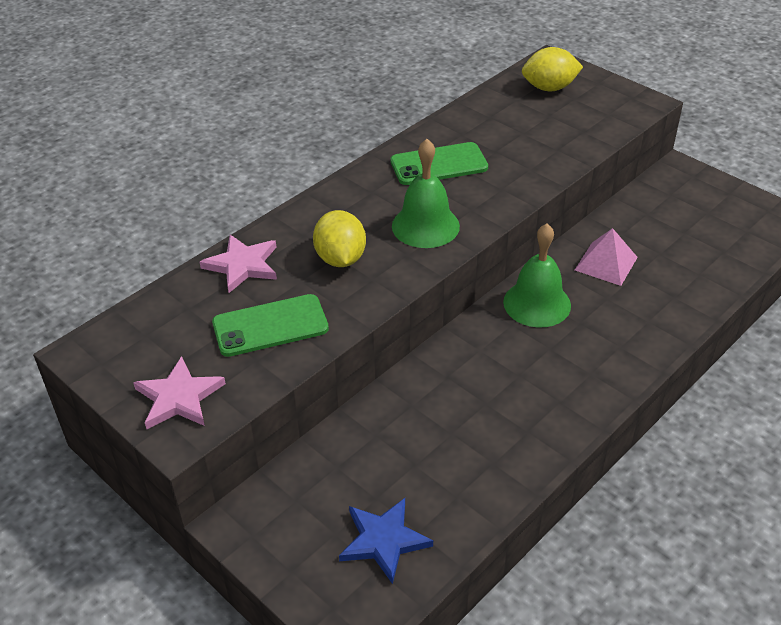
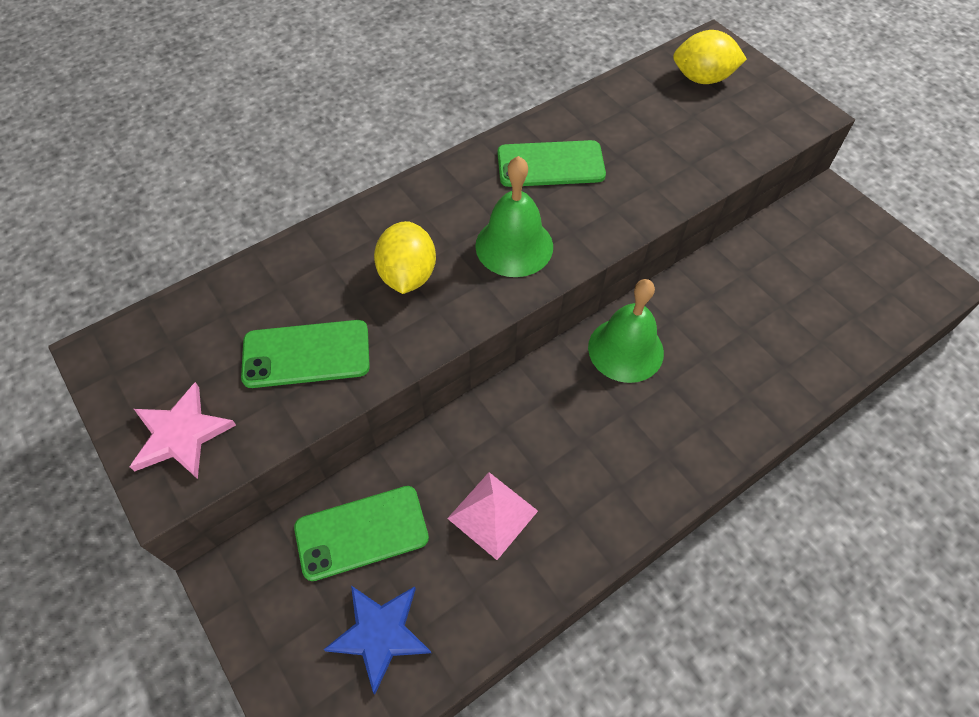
camera: 10 degrees right, 15 degrees up
pink star [200,235,277,293] -> none
pink pyramid [575,228,638,286] -> pink pyramid moved to [447,472,538,560]
none -> green phone [294,486,429,581]

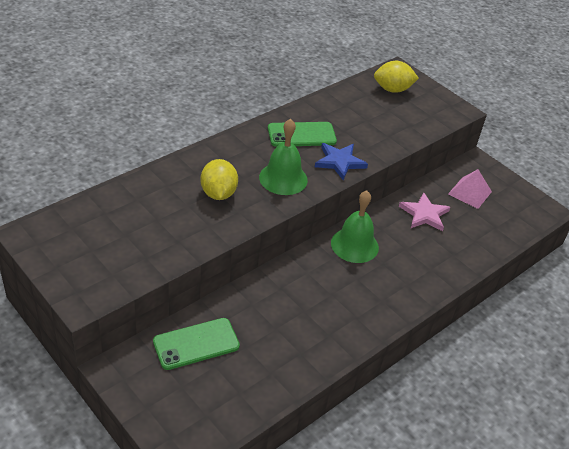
camera: 10 degrees left, 15 degrees down
pink star [130,382,236,479] -> pink star moved to [399,192,450,231]
green phone [241,320,370,388] -> none
blue star [323,586,431,694] -> blue star moved to [315,143,368,180]
pink pyramid [447,472,538,560] -> pink pyramid moved to [448,169,492,209]

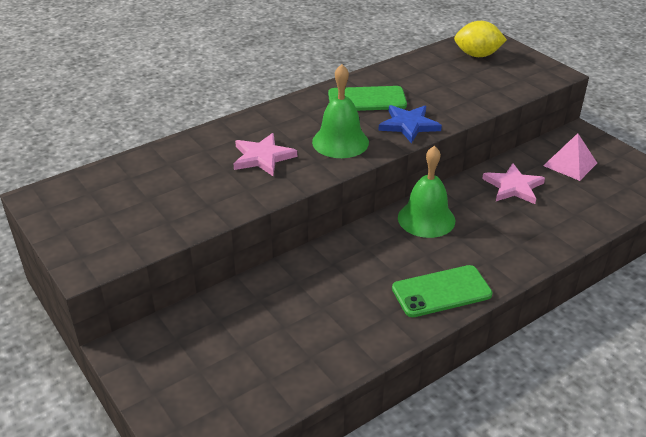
camera: 10 degrees right, 5 degrees down
green phone [153,318,240,370] -> green phone moved to [392,265,493,317]
yellow lemon [200,159,238,200] -> pink star [234,133,297,176]

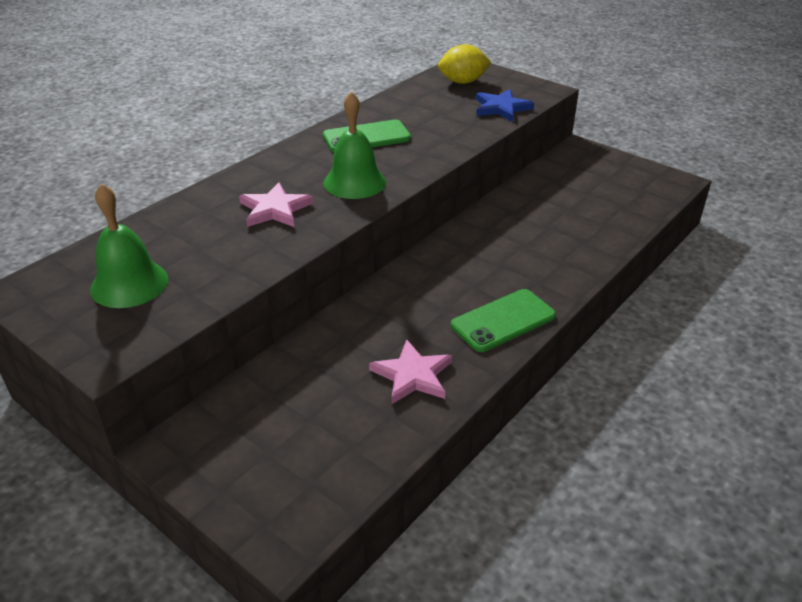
camera: 15 degrees left, 0 degrees up
blue star [378,105,442,143] -> blue star moved to [476,89,534,122]
green bell [398,146,455,238] -> green bell moved to [90,183,168,308]
pink star [482,163,545,204] -> pink star moved to [369,339,452,404]
pink pyramid [543,133,597,181] -> none

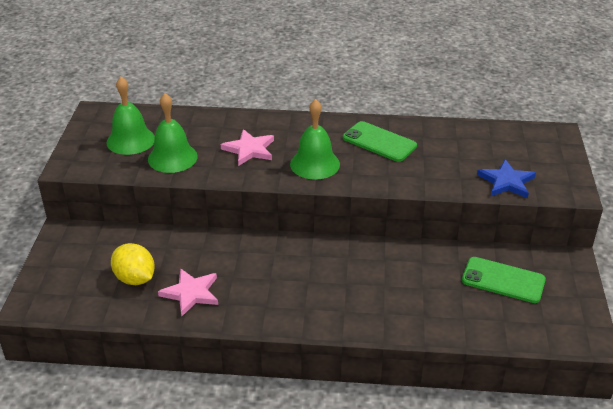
camera: 55 degrees right, 0 degrees up
yellow lemon [438,44,491,84] -> yellow lemon moved to [111,243,155,285]
green phone [451,289,556,352] -> green phone moved to [462,257,546,303]
none -> green bell [148,93,198,173]

